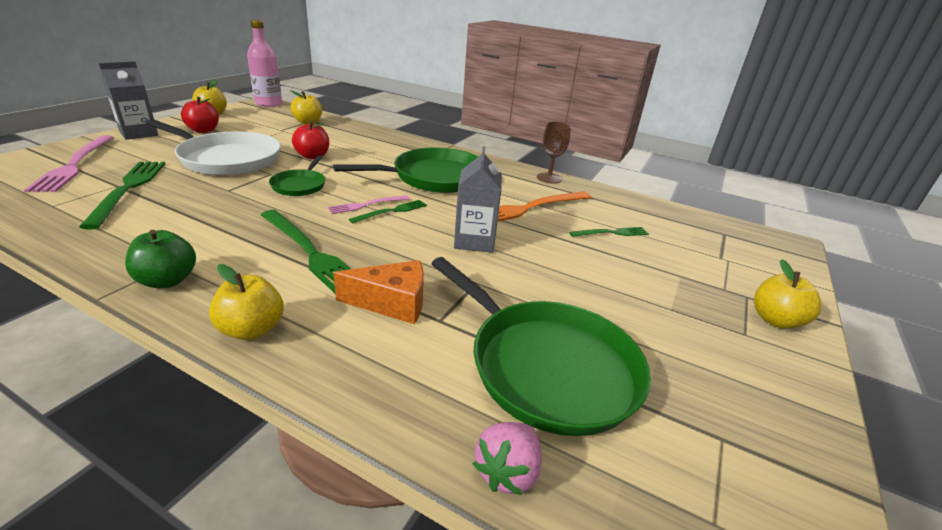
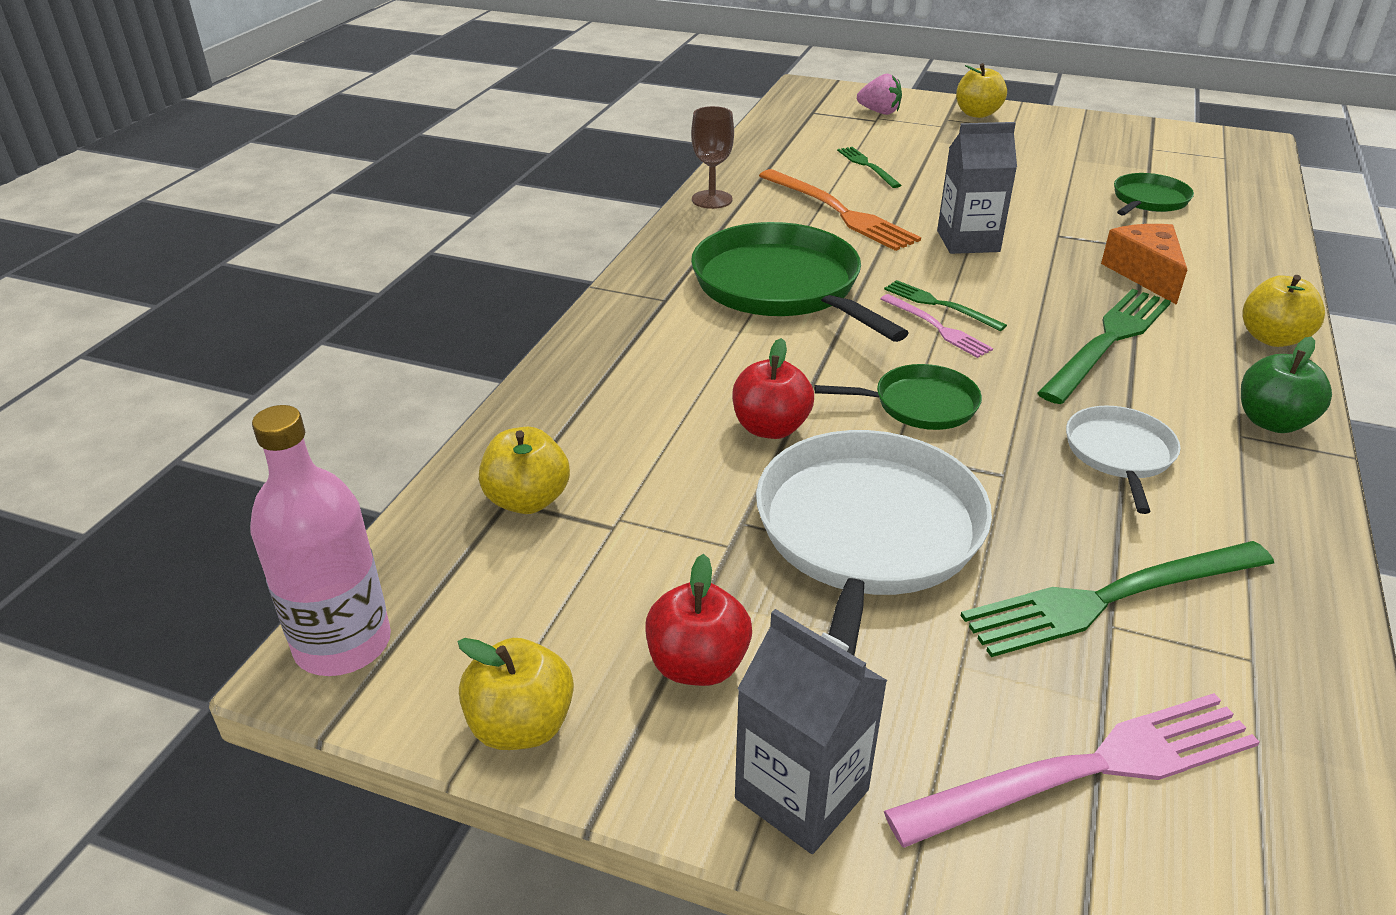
camera: 95 degrees left, 5 degrees up
green pan [431,257,651,436] -> green pan [1114,173,1194,215], size x0.52
pink strawberry [473,422,542,495] -> pink strawberry moved to [857,74,902,115]
none -> white pan [1066,406,1180,514]

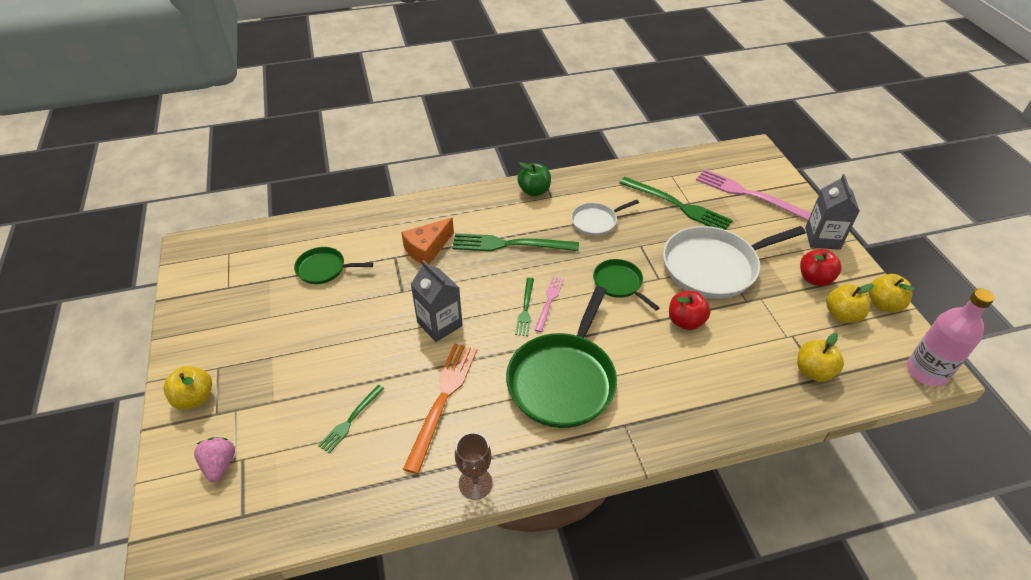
camera: 125 degrees left, 10 degrees up
yellow apple [1242,275,1325,347] -> yellow apple moved to [826,284,874,323]

